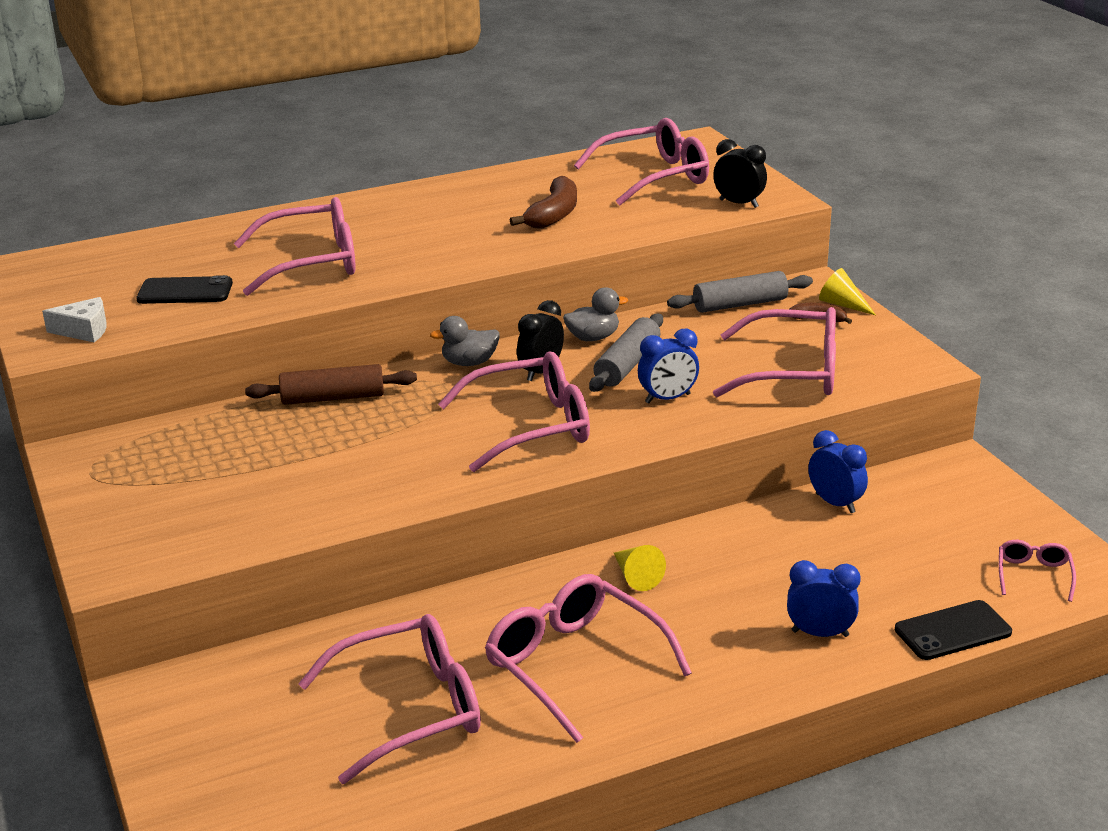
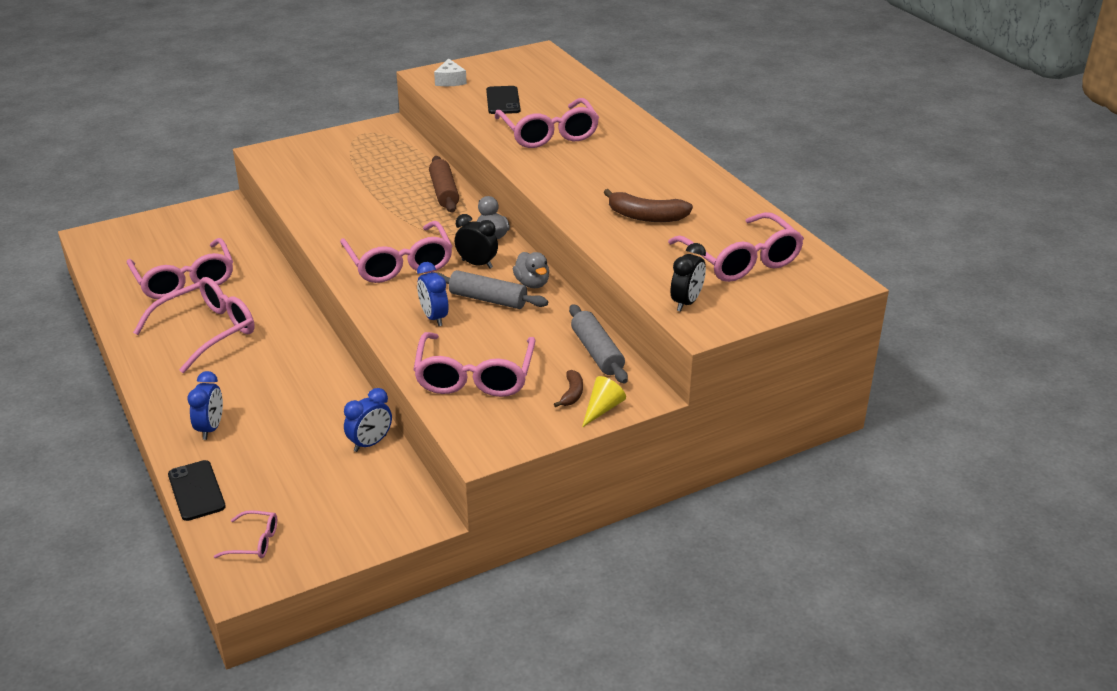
camera: 85 degrees right, 5 degrees up
yellow cone [614,545,666,591] -> none

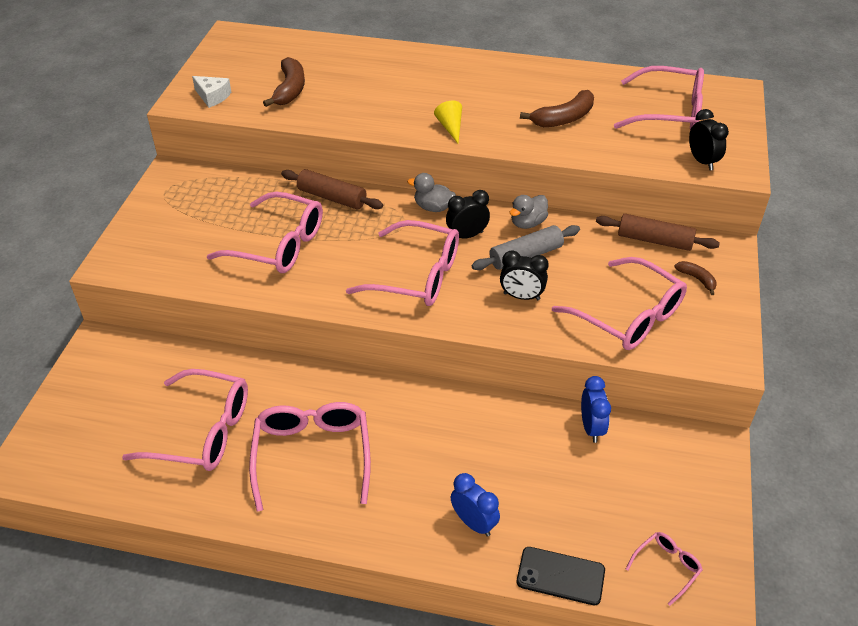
camera: 50 degrees left, 10 degrees up
blue clock [417,262,448,326] -> black clock [500,250,549,300]
black phone [486,86,520,114] -> brown banana [263,57,305,107]
pink glasses [495,98,599,148] -> pink glasses moved to [207,192,323,273]
grey duck [513,252,549,288] -> grey duck turned 120 degrees clockwise [509,195,548,229]
grey rolling pin [569,304,628,383] -> brown rolling pin [596,214,720,251]
yellow cone [582,376,626,427] -> yellow cone moved to [434,101,462,143]

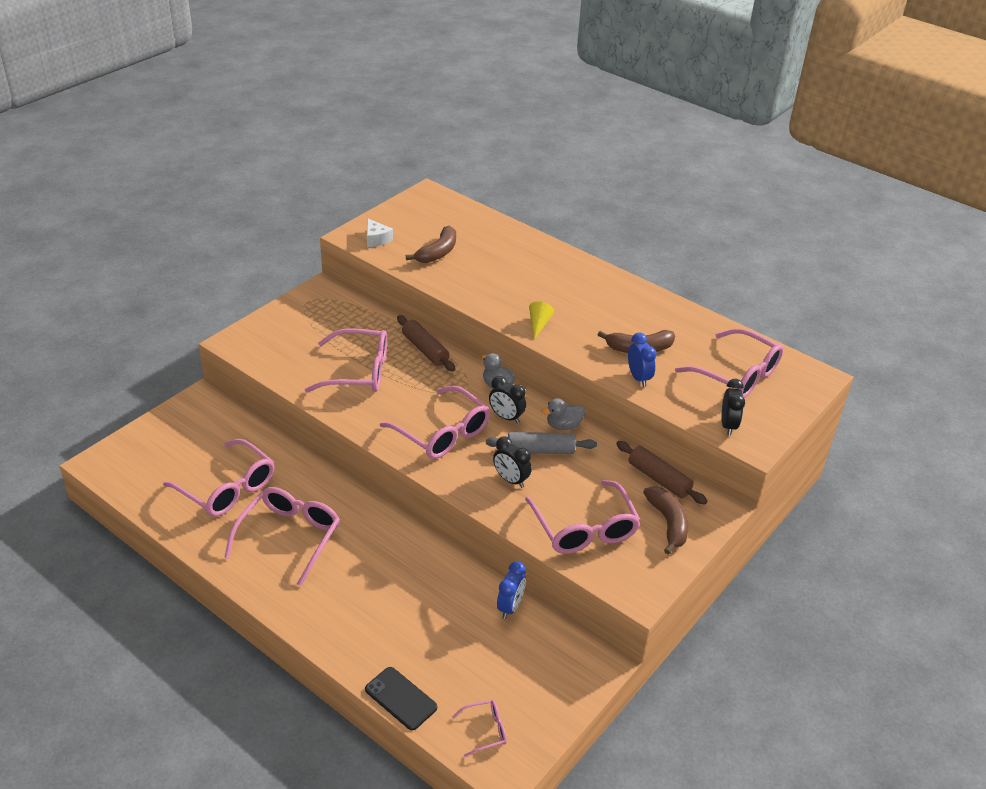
camera: 25 degrees right, 5 degrees down
pink glasses [207,192,323,273] -> pink glasses turned 45 degrees counterclockwise [305,328,387,393]
black clock [446,190,490,239] -> black clock turned 150 degrees counterclockwise [489,376,526,424]
blue clock [451,473,500,537] -> blue clock moved to [628,333,657,387]
brown banana [674,261,717,295] -> brown banana [643,486,689,554], size x1.80

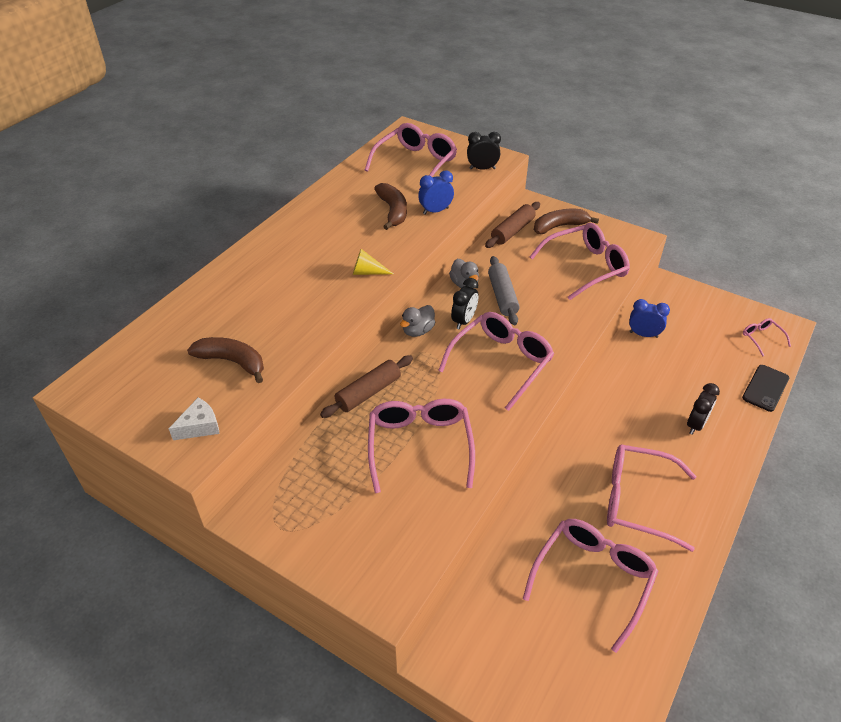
camera: 95 degrees left, 5 degrees up
black clock [493,436,532,488] -> black clock moved to [687,383,720,435]

